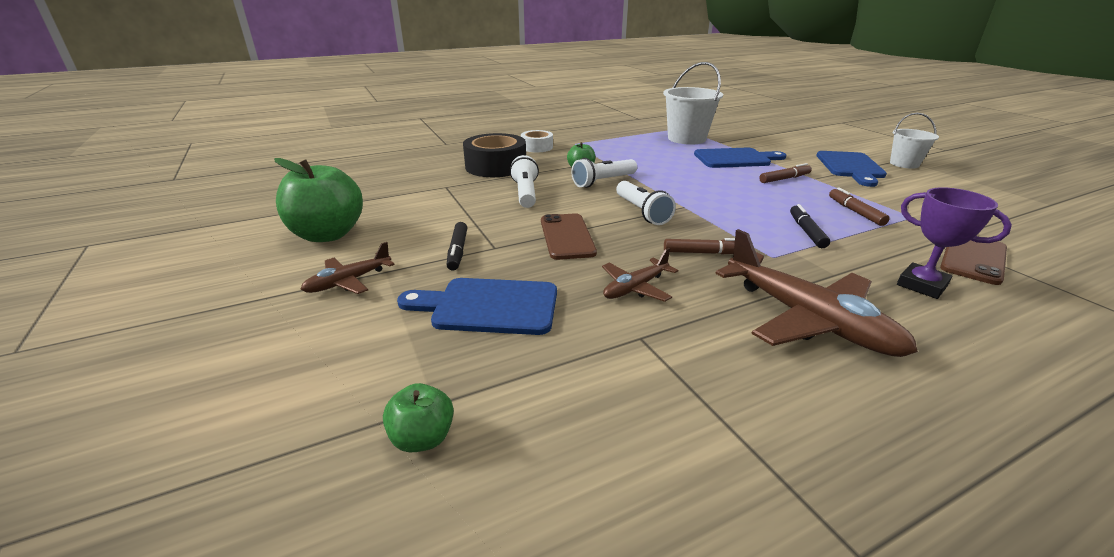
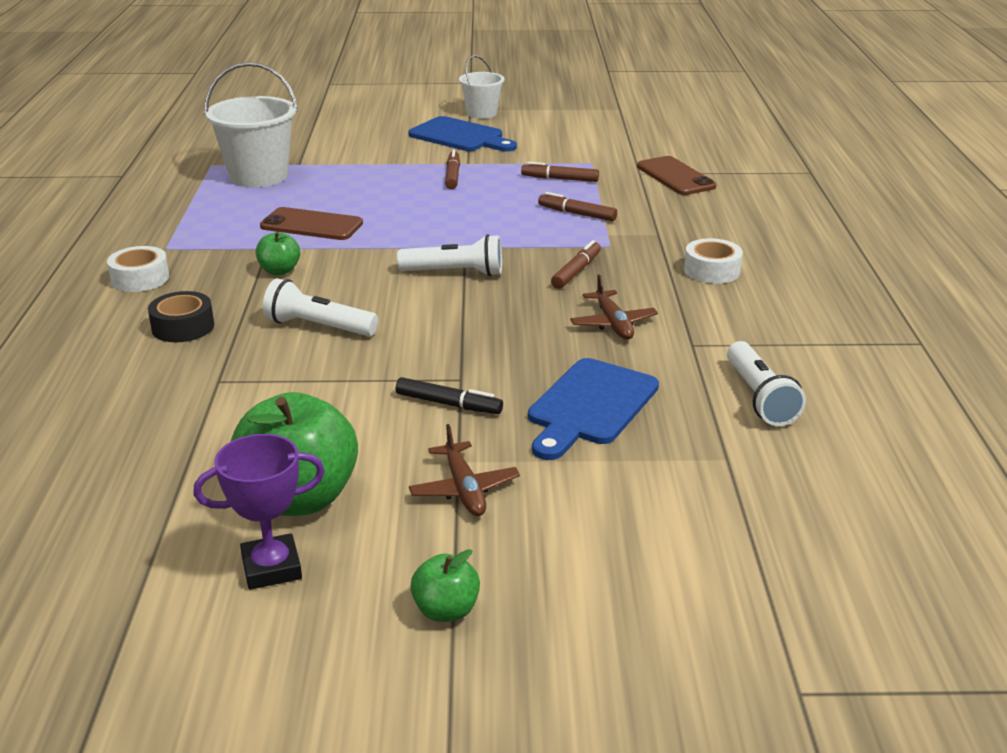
camera: 65 degrees left, 0 degrees up
green apple [383,383,454,452] -> green apple moved to [410,549,480,622]
black tape [463,133,526,177] -> black tape [148,291,214,342], size x0.58
brown phone [541,213,597,260] -> brown phone moved to [260,207,363,240]
white flashlight [571,158,637,188] -> white flashlight moved to [727,341,806,426]
blue cutting board [694,148,787,168] -> none
brown plane [715,229,918,357] -> white tape [684,238,743,284]
black marker [790,204,830,248] -> brown marker [538,192,617,221]
purple trophy [897,187,1012,299] -> purple trophy moved to [193,434,325,590]

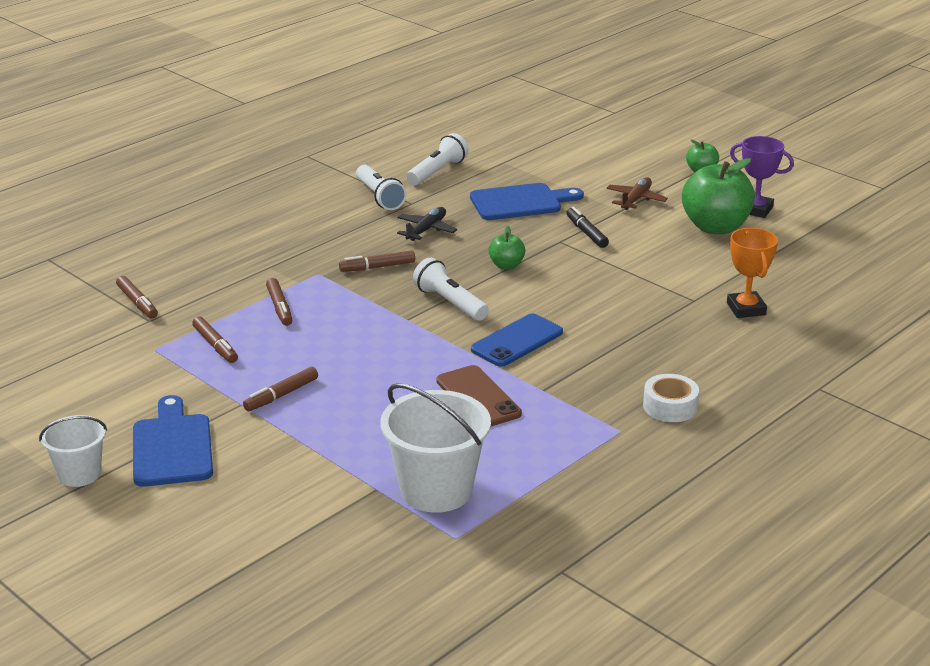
camera: 135 degrees left, 0 degrees up
black tape [148,291,214,342] -> none
green apple [255,232,300,275] -> green apple moved to [489,226,525,269]
white flashlight [263,278,378,336] -> white flashlight moved to [356,165,407,210]
brown plane [570,274,658,340] -> black plane [397,207,457,241]
brown phone [637,156,717,195] -> brown marker [116,276,158,319]
white tape [684,238,743,284] -> none
none -> blue phone [471,314,563,367]
none -> orange trophy [727,228,778,318]

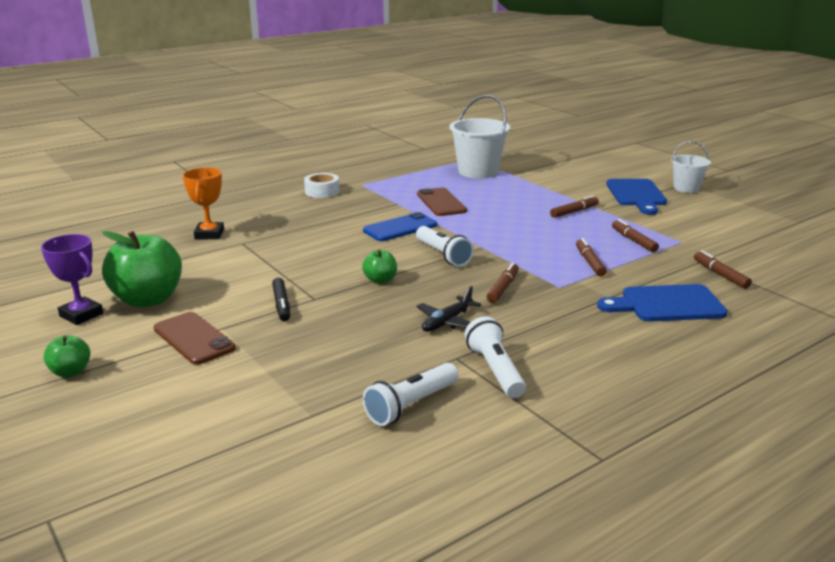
camera: 170 degrees left, 5 degrees down
brown marker [339,251,415,272] -> brown marker turned 60 degrees counterclockwise [487,263,519,303]
blue cutting board [470,183,584,220] -> blue cutting board moved to [597,284,728,321]
brown plane [606,178,668,210] -> brown phone [154,312,236,365]

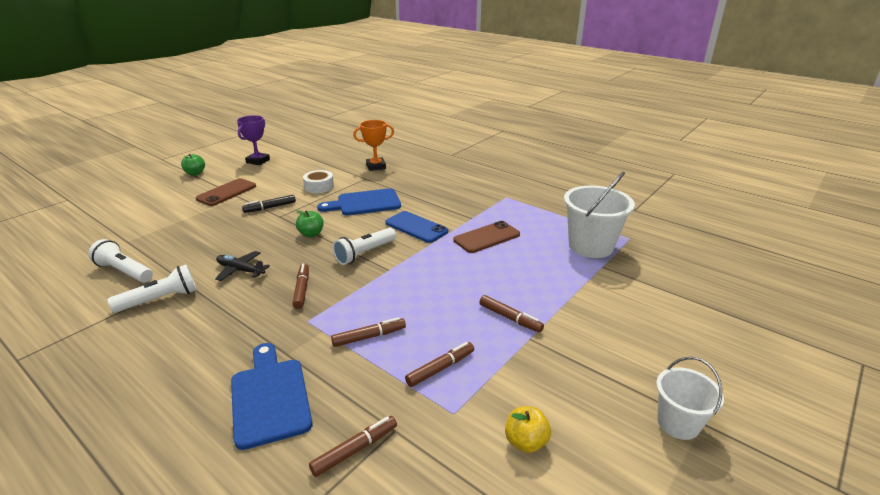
camera: 75 degrees right, 5 degrees up
green apple [102,231,182,308] -> none
white tape [304,173,339,198] -> white tape moved to [303,170,334,193]
brown marker [487,263,519,303] -> brown marker turned 105 degrees counterclockwise [292,263,309,309]
blue cutting board [606,179,667,215] -> blue cutting board moved to [317,188,401,215]
none -> yellow apple [505,406,551,453]

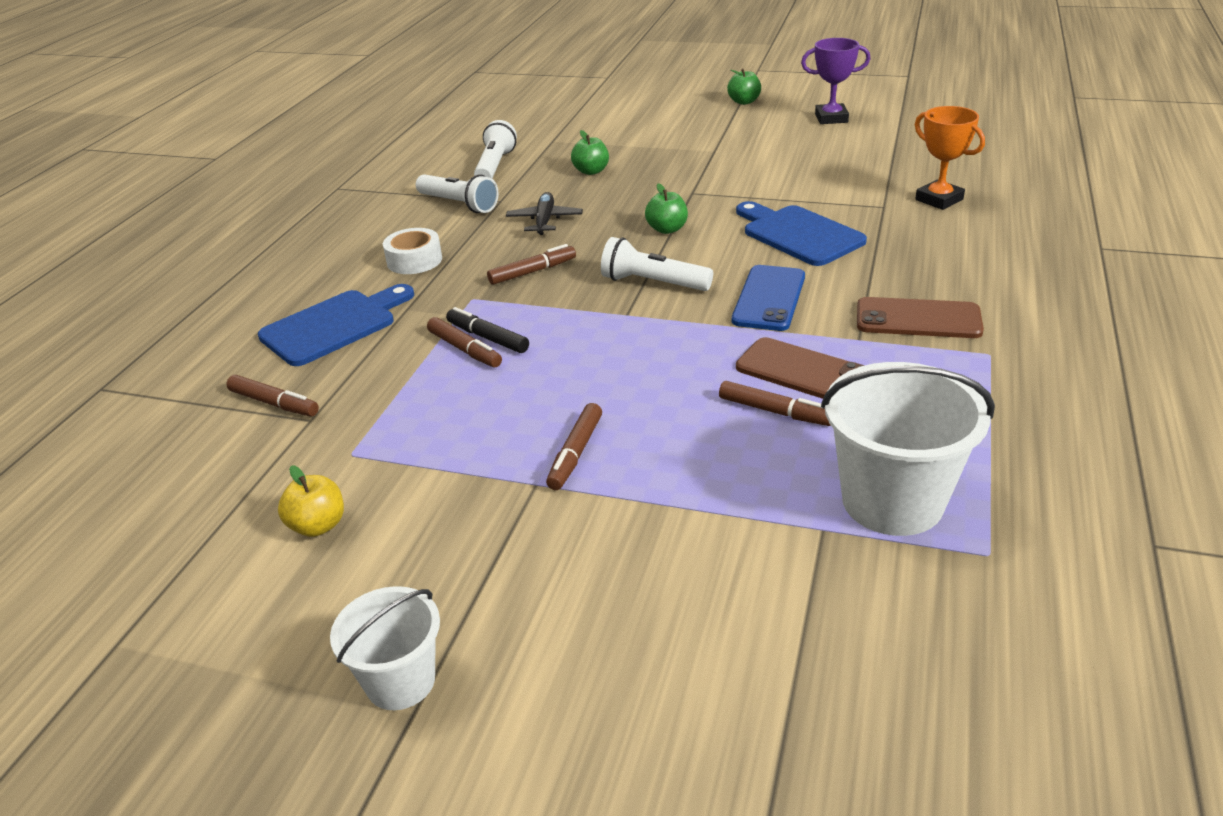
camera: 70 degrees right, 5 degrees up
brown phone [196,178,256,206] -> brown phone moved to [857,297,984,338]
black marker [242,195,296,213] -> black marker moved to [446,307,529,353]
white tape [303,170,334,193] -> white tape moved to [383,228,442,274]
brown marker [405,342,474,387] -> brown marker moved to [719,381,831,426]
none -> green apple [571,130,609,175]

